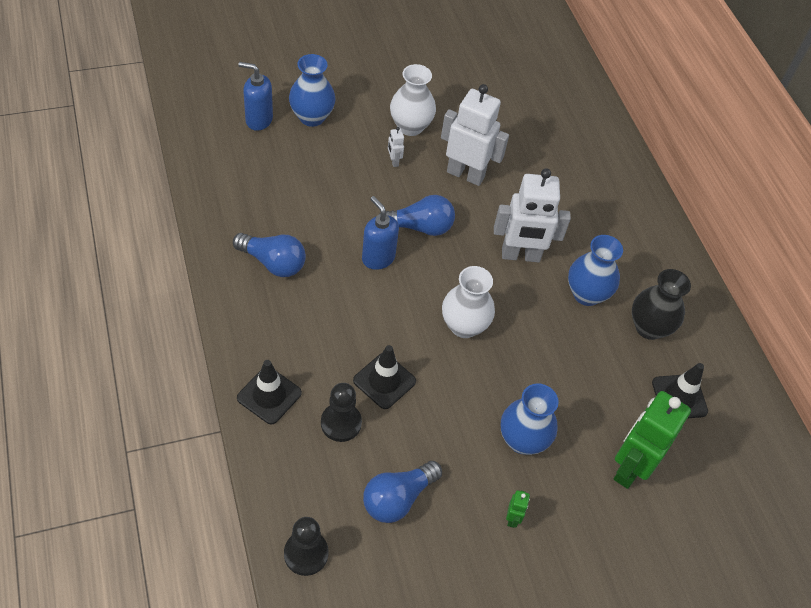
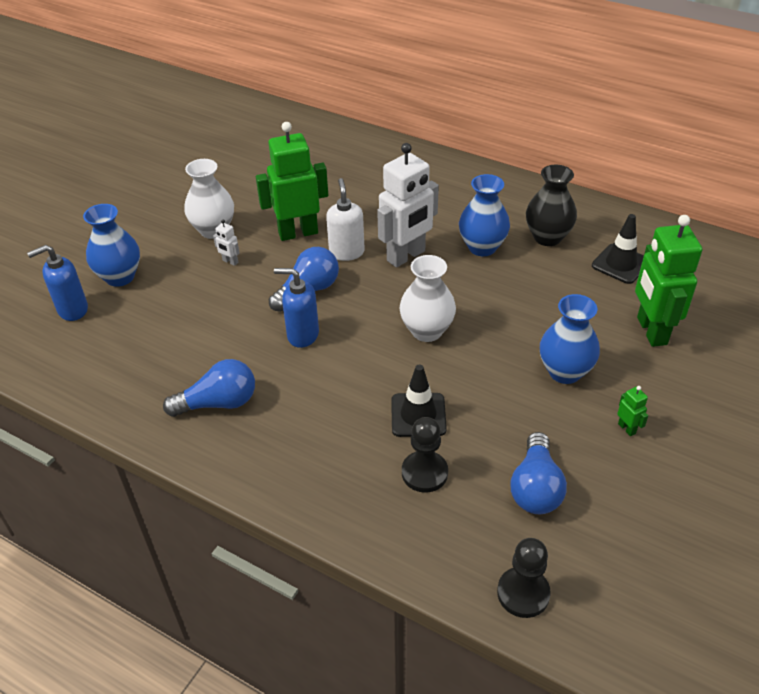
camera: 35 degrees left, 10 degrees down
black traffic cone [237,360,302,424] -> none
white robot [441,84,509,186] -> green robot [256,122,328,241]
none -> white soap dispenser [326,178,365,261]

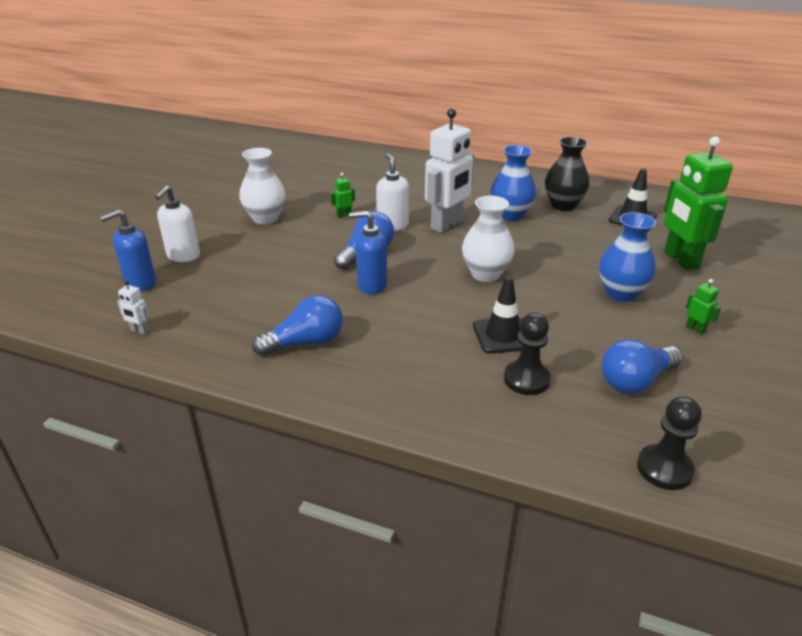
camera: 10 degrees left, 10 degrees down
blue vase [83,204,140,287] -> white soap dispenser [155,186,200,262]
white robot [213,220,240,266] -> white robot moved to [117,280,149,334]
green robot [256,122,328,241] -> green robot [330,173,355,218], size x0.40
blue light bulb [510,432,567,514] -> blue light bulb turned 60 degrees clockwise [601,340,683,394]

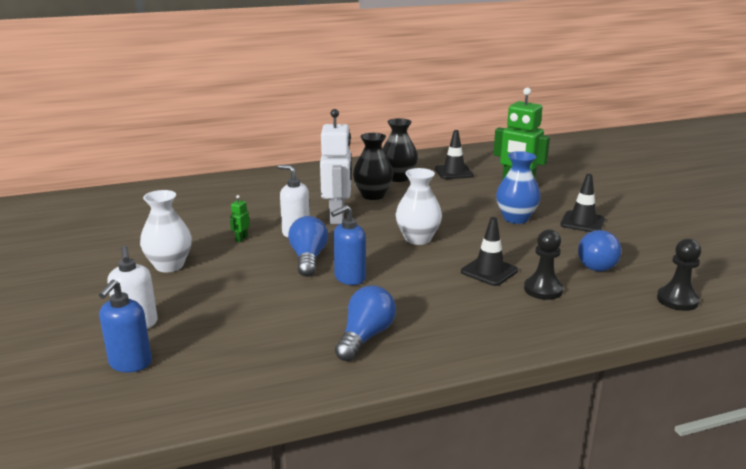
camera: 40 degrees left, 10 degrees down
white robot [117,280,149,334] -> none
blue vase [491,145,536,221] -> black vase [353,133,393,200]
green robot [686,279,721,335] -> black traffic cone [560,174,605,232]

